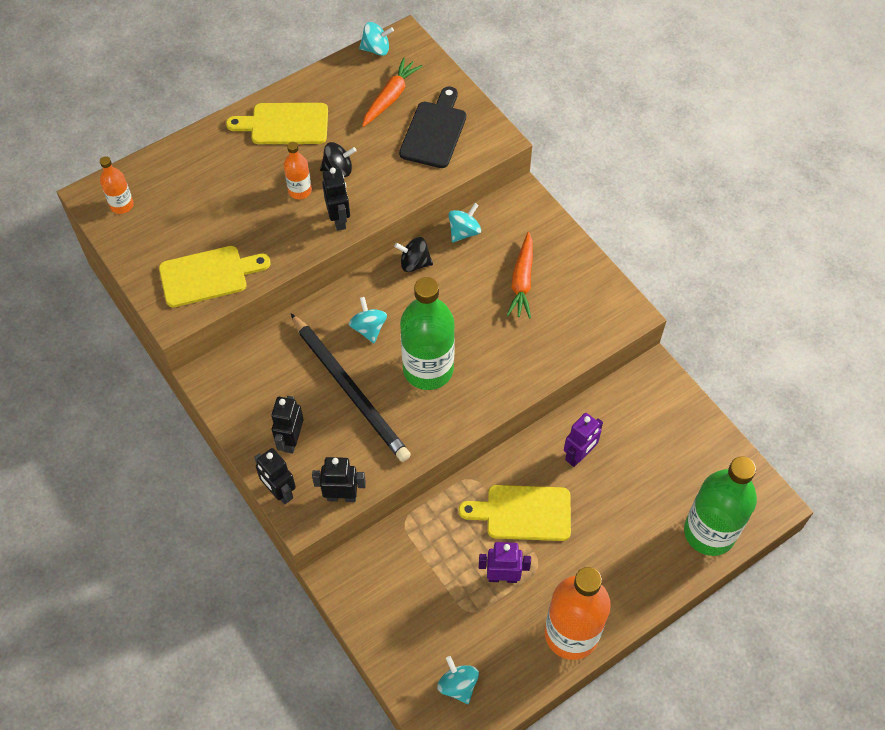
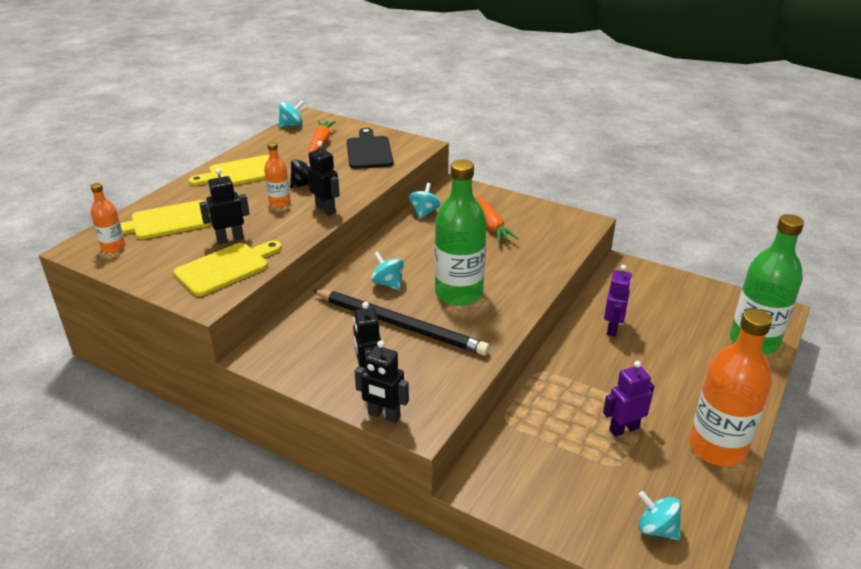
camera: 25 degrees left, 25 degrees down
black robot [312,457,366,502] -> black robot moved to [199,168,250,244]
black spinning top [394,237,433,272] -> none
yellow cutting board [459,485,571,541] -> yellow cutting board moved to [120,200,212,239]

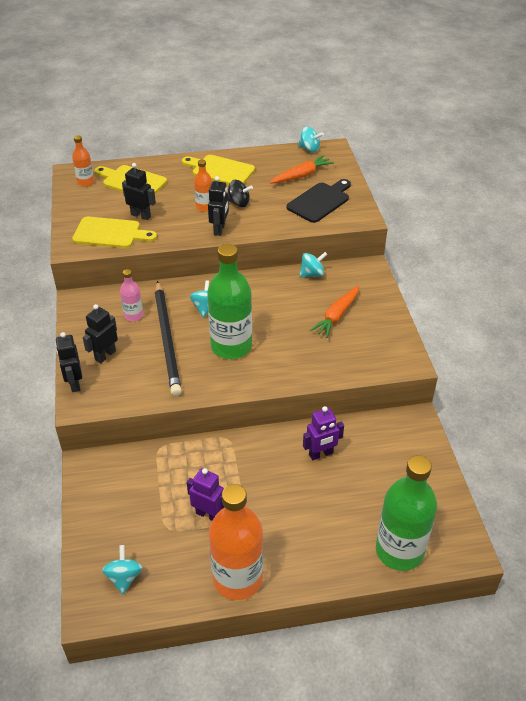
camera: 50 degrees right, 10 degrees up
none -> pink bottle [120,269,143,321]

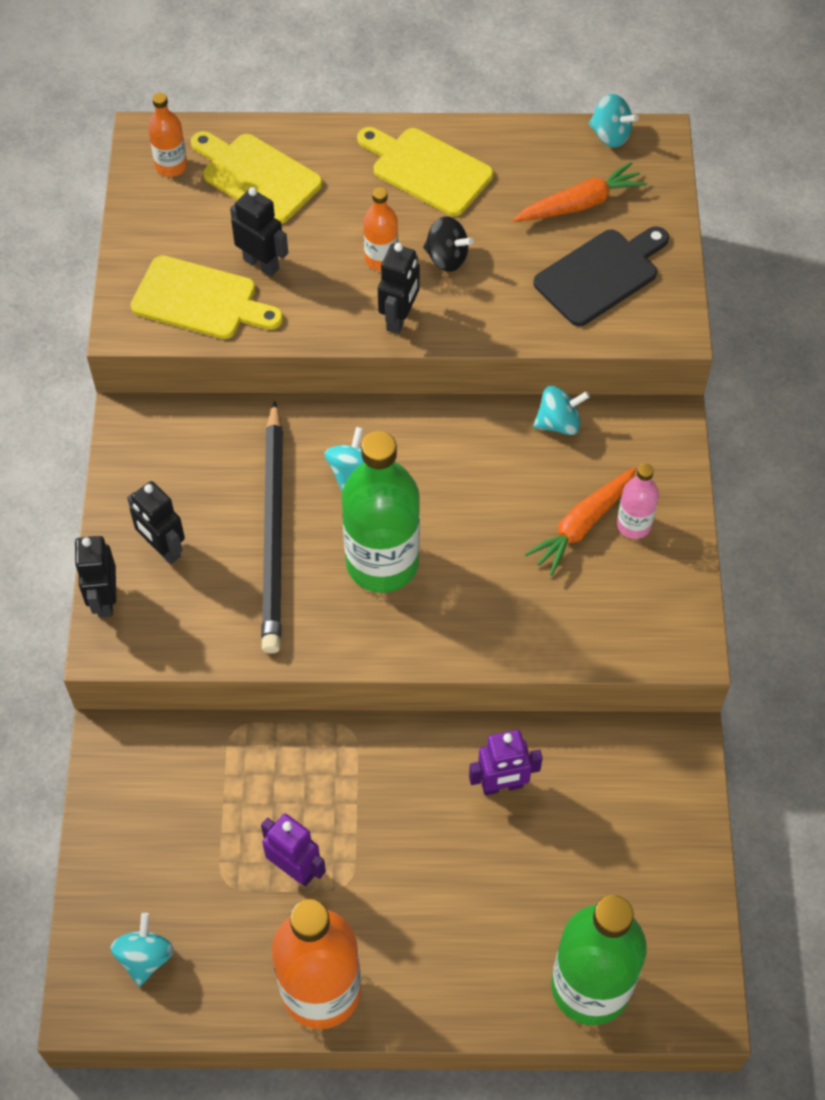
camera: 10 degrees right, 15 degrees up
black robot [83,304,118,363] -> black robot turned 90 degrees counterclockwise [127,481,185,564]
pink bottle [120,269,143,321] -> pink bottle moved to [617,464,659,539]

